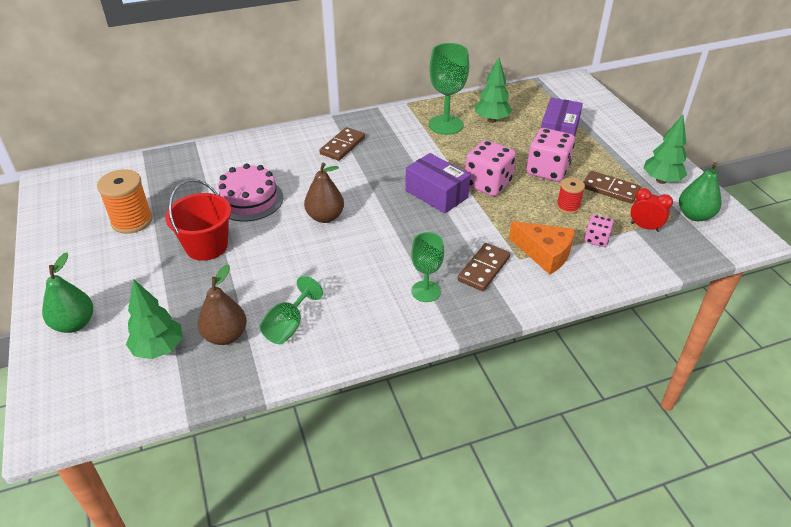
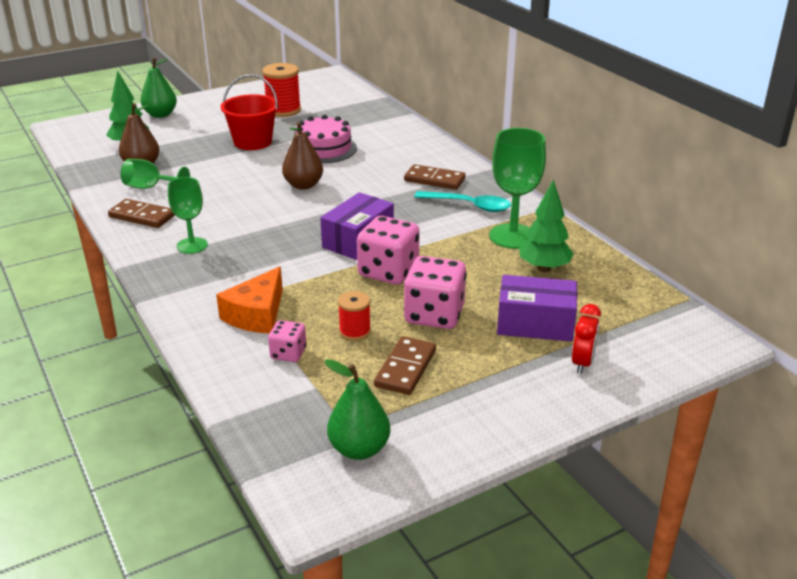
camera: 80 degrees right, 10 degrees down
orange spool [97,169,153,234] -> red spool [262,63,301,117]
brown domino [458,243,510,291] -> brown domino moved to [108,199,175,228]
red clock [631,188,673,232] -> red clock moved to [572,304,601,374]
green tree [643,115,687,184] -> none
none -> turquoise spoon [414,191,511,212]

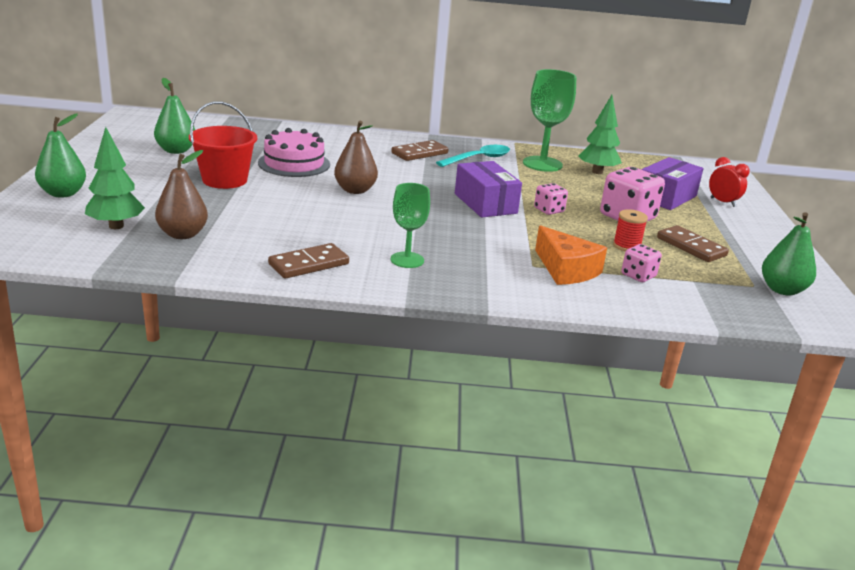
camera: 60 degrees left, 5 degrees down
green goblet [120,159,190,189] -> none
red spool [262,63,301,117] -> green pear [154,78,195,154]
pink dice [357,216,420,285] -> pink dice [534,183,568,215], size x0.54

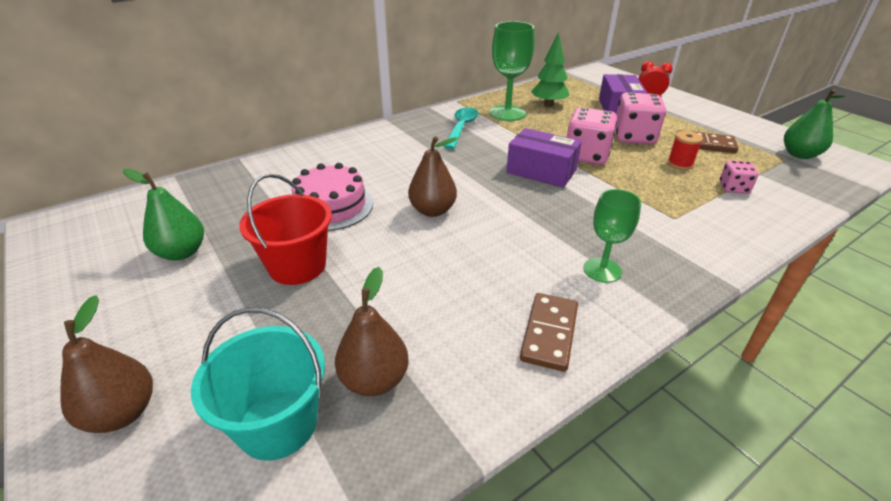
camera: 35 degrees left, 10 degrees up
green pear [35,113,86,198] -> brown pear [60,295,153,433]
green tree [85,127,145,229] -> turquoise bucket [191,307,325,461]
brown domino [391,140,448,161] -> none
pink dice [534,183,568,215] -> pink dice [567,107,617,165], size x1.85
orange cheese [535,225,607,285] -> none

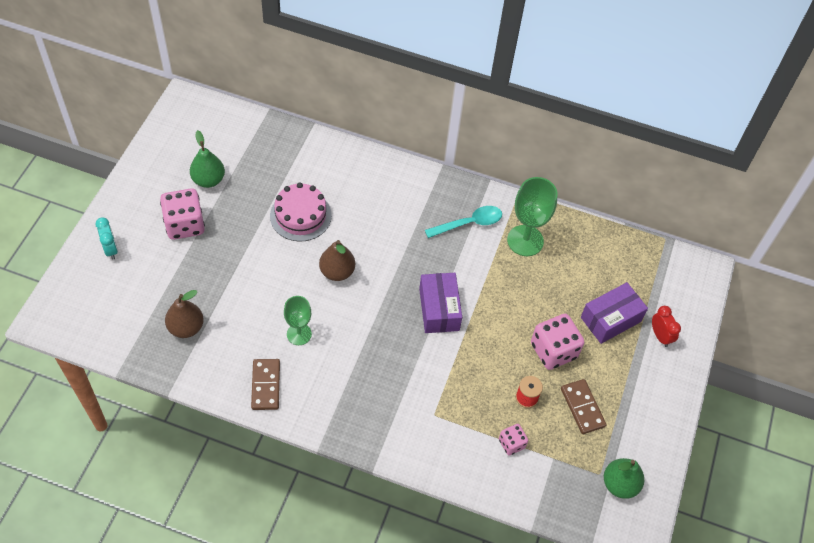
camera: 50 degrees right, 20 degrees up
brown pear [60,295,153,433] -> turquoise clock [95,217,118,260]
turquoise bucket [191,307,325,461] -> none
red bucket [239,174,332,285] -> none
brown domino [520,293,578,372] -> brown domino turned 75 degrees counterclockwise [251,359,280,410]
green tree [531,32,569,107] -> none
pink dice [567,107,617,165] -> pink dice moved to [160,188,205,240]
green goblet [583,189,641,283] -> green goblet moved to [284,296,312,345]

